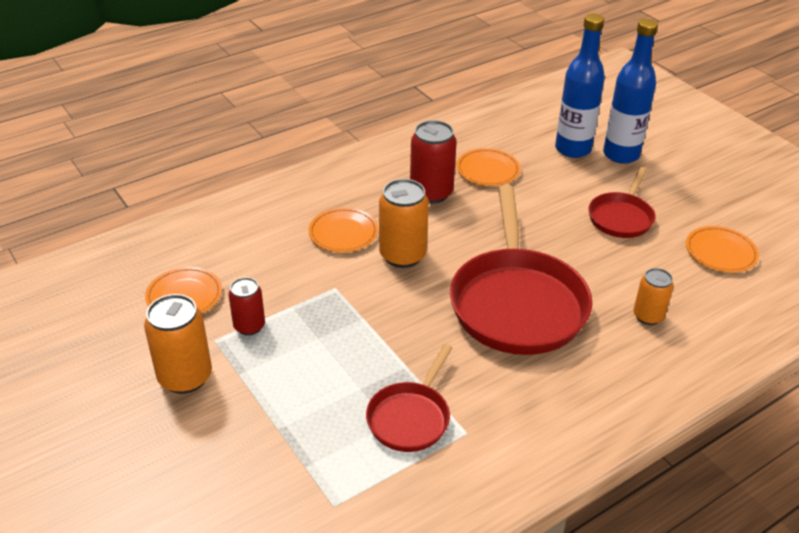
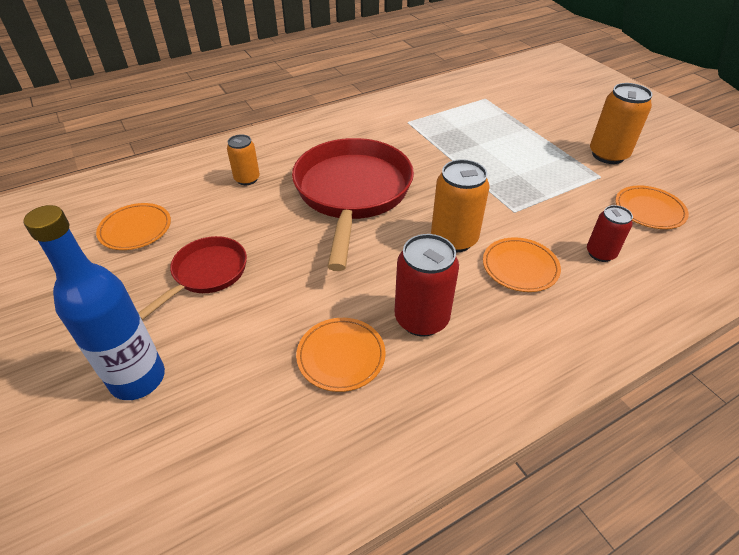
camera: 175 degrees left, 5 degrees up
red can [228,277,265,335] -> red can moved to [587,205,633,262]
red pan [366,344,452,452] -> none
blue bottle [555,14,605,158] -> none

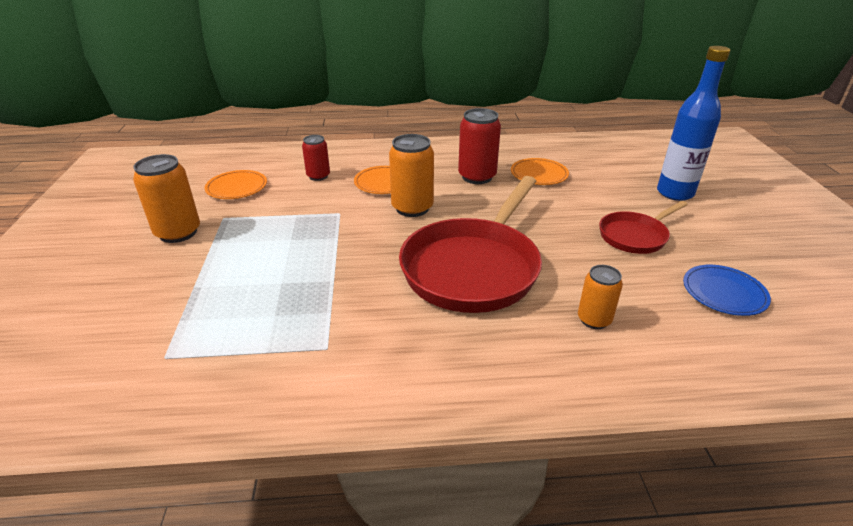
camera: 155 degrees left, 10 degrees down
orange plate [96,203,171,250] -> blue plate [683,265,771,316]

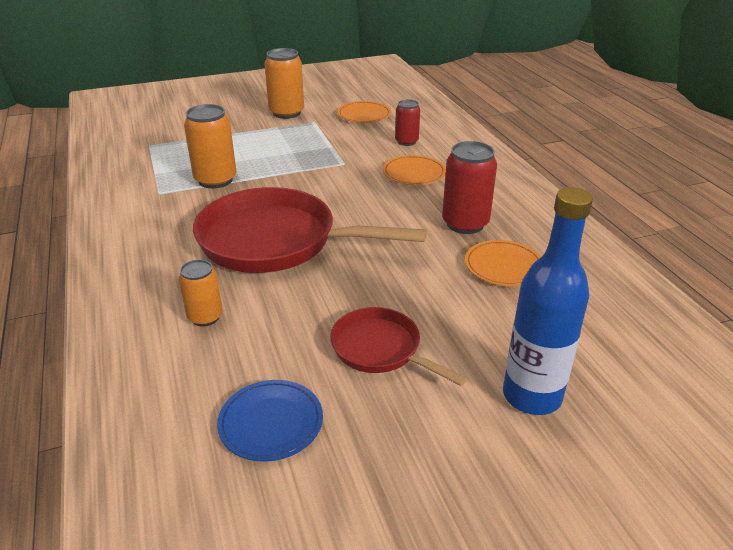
camera: 75 degrees right, 0 degrees up
orange can [389,134,434,217] -> orange can moved to [184,104,236,189]

